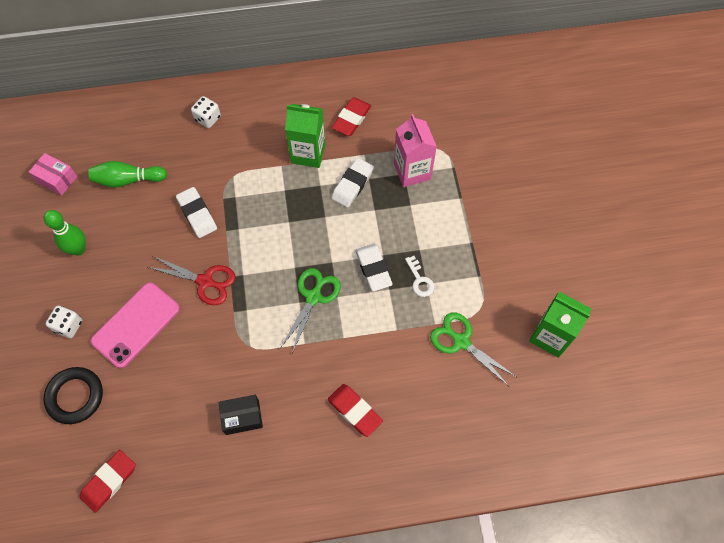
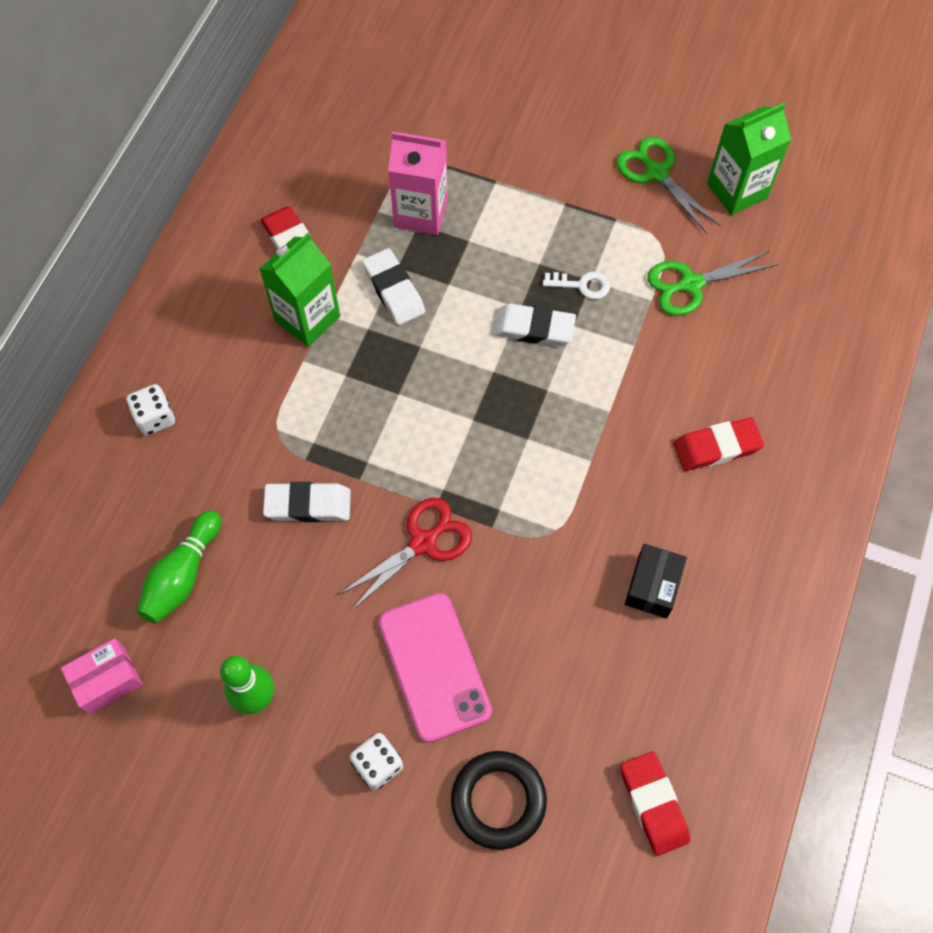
camera: 60 degrees left, 0 degrees up
green scissors [281,268,341,353] -> green scissors moved to [616,137,721,234]

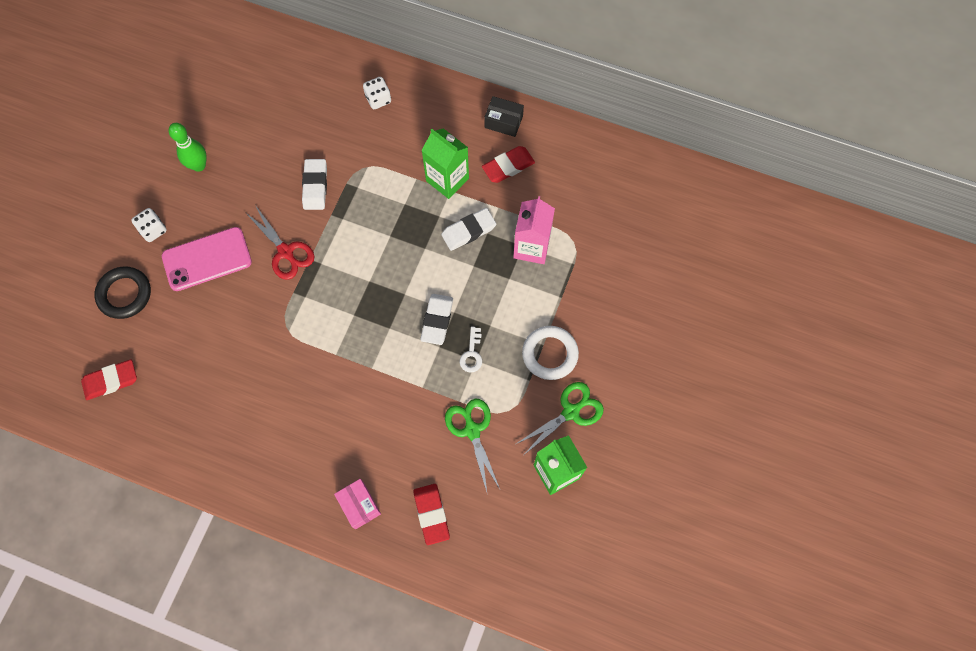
camera: 90 degrees right, 5 degrees up
pink box [61,638,143,714] -> pink box moved to [334,479,381,529]
green bowling pin [137,510,221,624] -> none
black box [625,544,687,618] -> black box moved to [484,96,524,137]
red eraser [674,418,764,471] -> red eraser moved to [413,484,450,545]
none -> white ring [522,326,579,380]

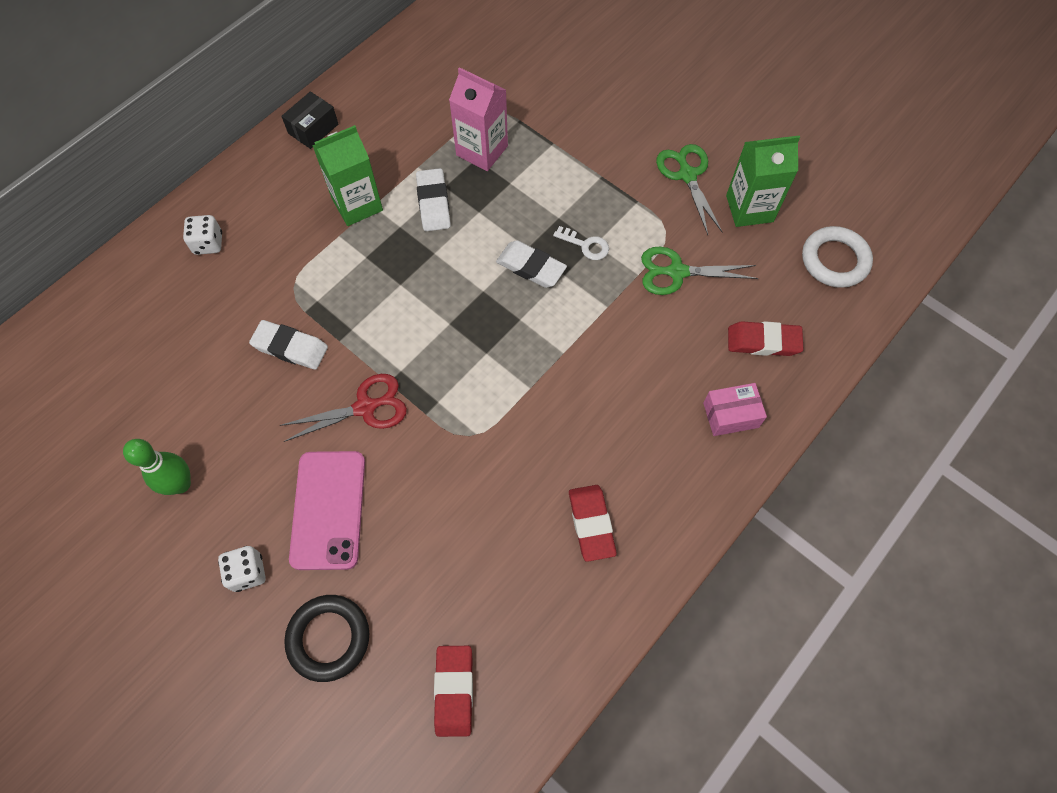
camera: 70 degrees left, 5 degrees down
red eraser [482,146,535,183] -> red eraser moved to [569,485,617,562]
white ring [522,326,579,380] -> white ring moved to [802,226,873,288]

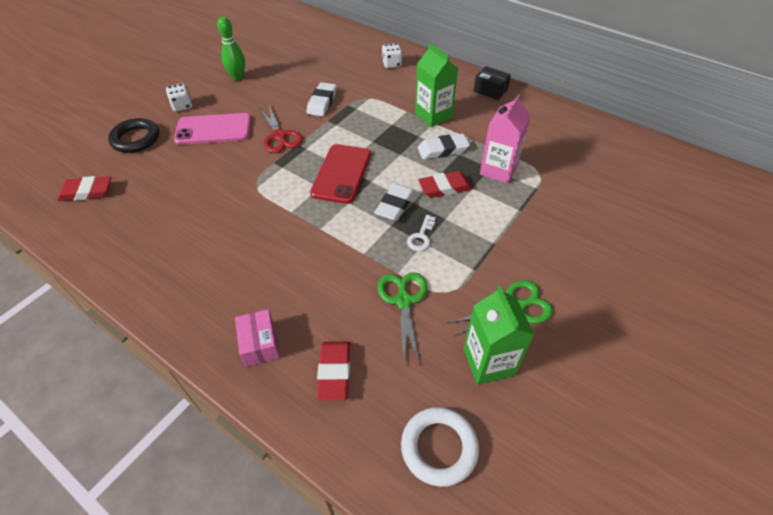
camera: 85 degrees right, 15 degrees down
red eraser [569,485,617,562] -> red eraser moved to [418,171,472,198]
none -> red phone [310,144,371,204]

